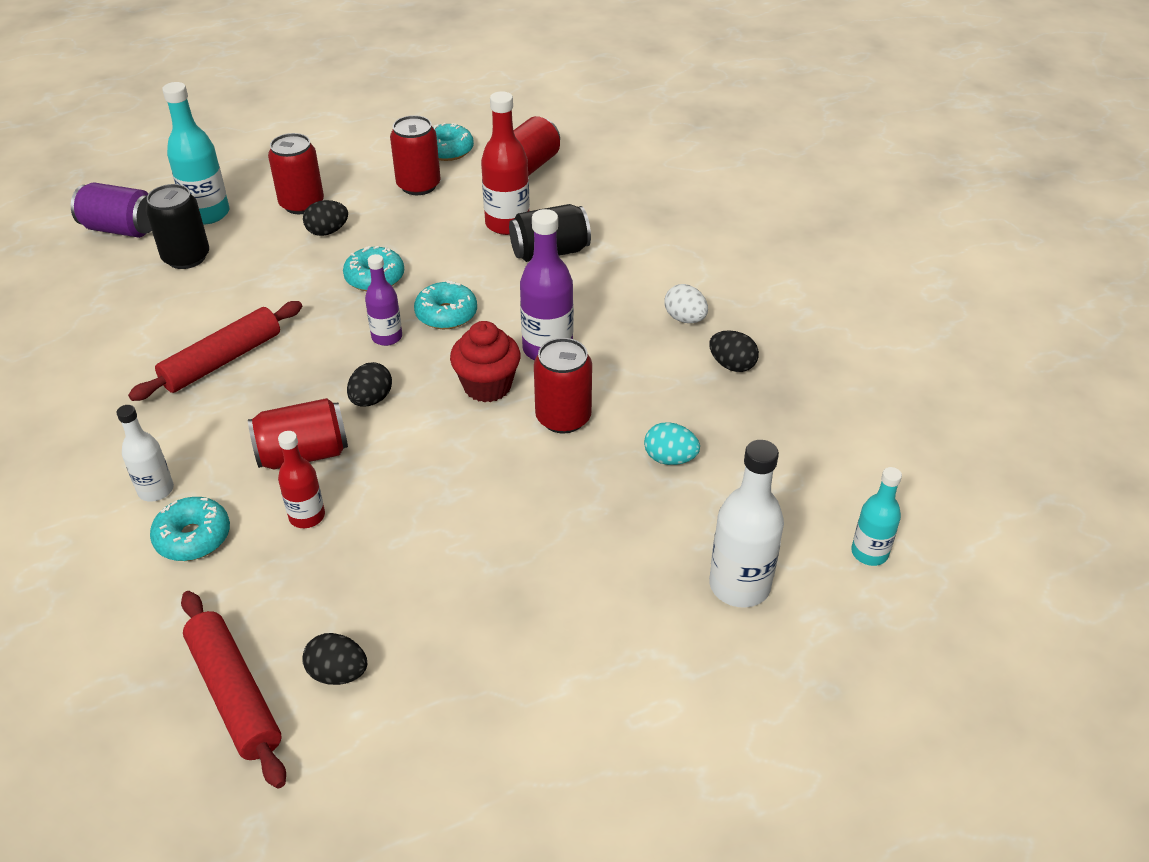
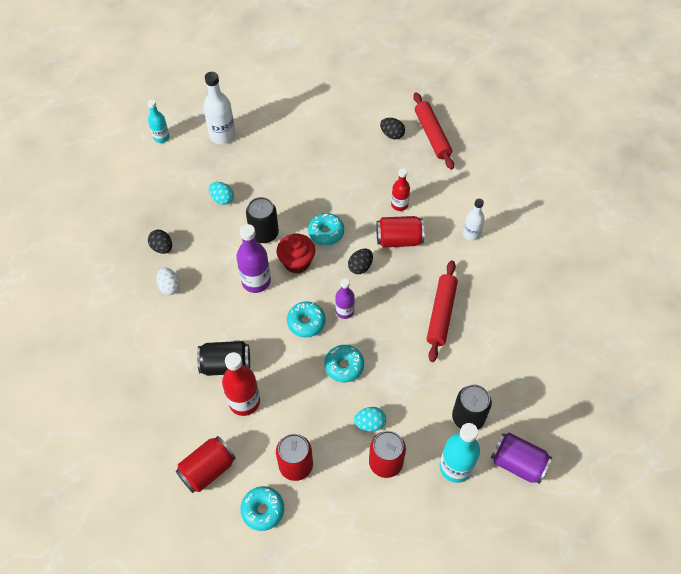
camera: 165 degrees left, 15 degrees up
red rolling pin [128,301,302,401] -> red rolling pin turned 45 degrees counterclockwise [427,260,458,362]
turquoise donut [150,497,230,561] -> turquoise donut moved to [308,213,344,245]
black egg [303,200,348,236] -> turquoise egg [354,407,386,432]
red can [534,338,592,434] -> black can [246,197,279,243]

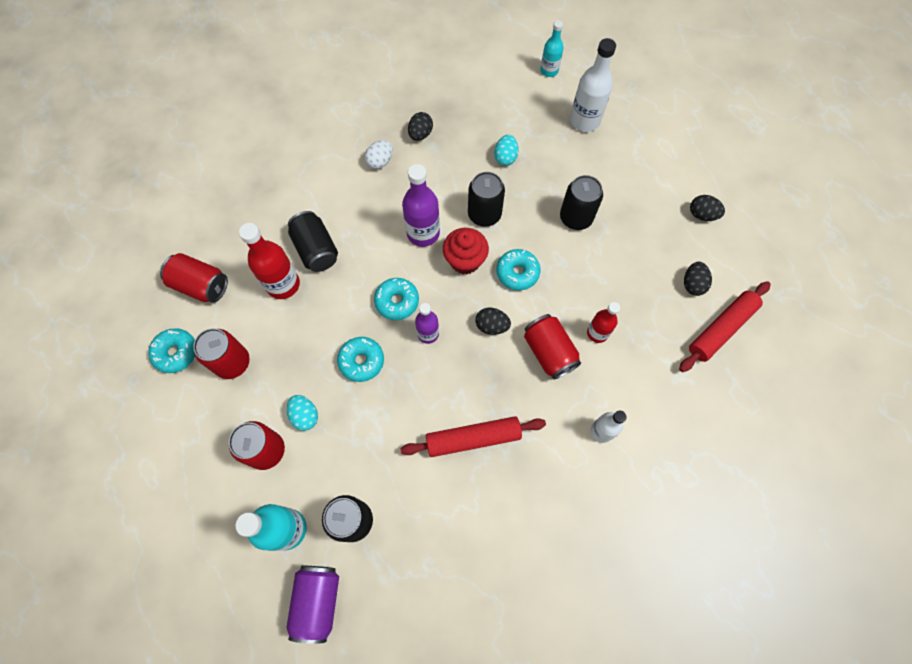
camera: 65 degrees right, 10 degrees up
none -> black can [560,175,603,230]
none -> black egg [690,195,725,221]

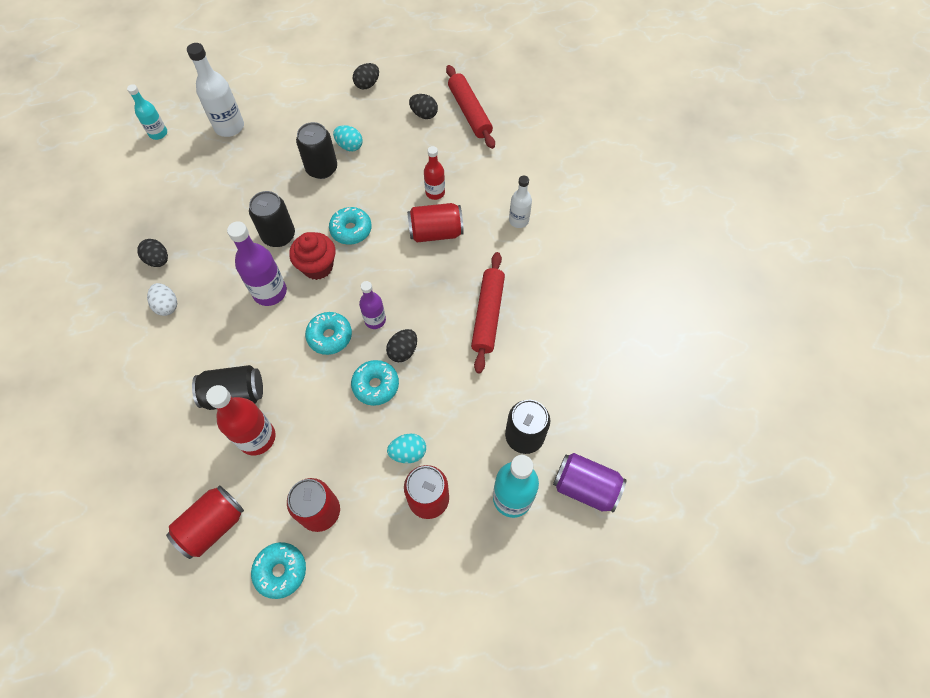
camera: 70 degrees left, 5 degrees down
black egg [475,308,511,335] -> black egg moved to [386,329,417,362]
turquoise egg [494,135,519,166] -> turquoise egg moved to [333,125,363,151]

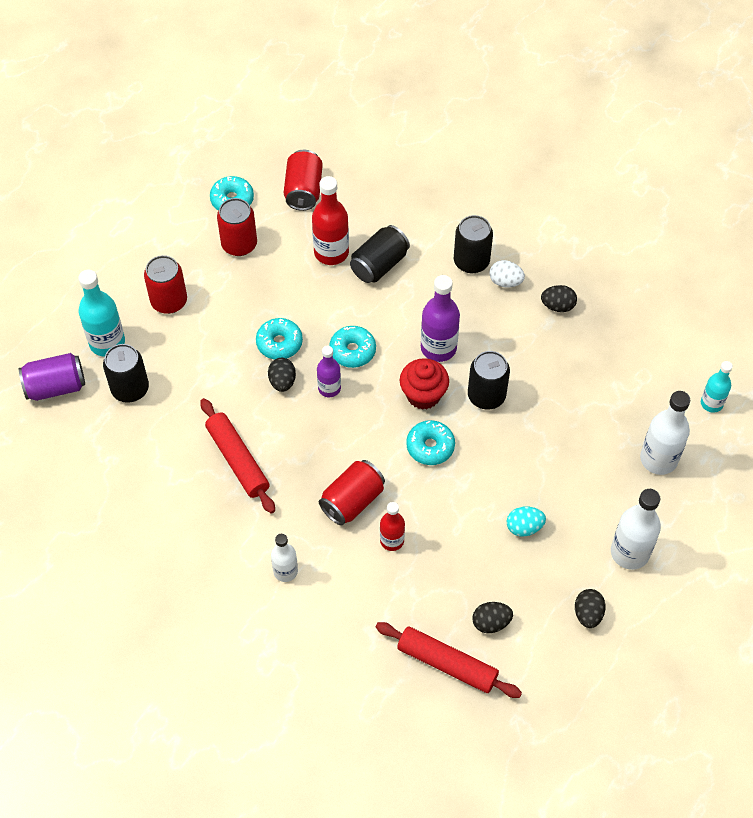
camera: 140 degrees right, 5 degrees down
black can [296,122,337,179] -> black can moved to [454,215,493,273]
turquoise egg [387,434,426,463] -> none
none -> white bottle [611,489,661,570]

